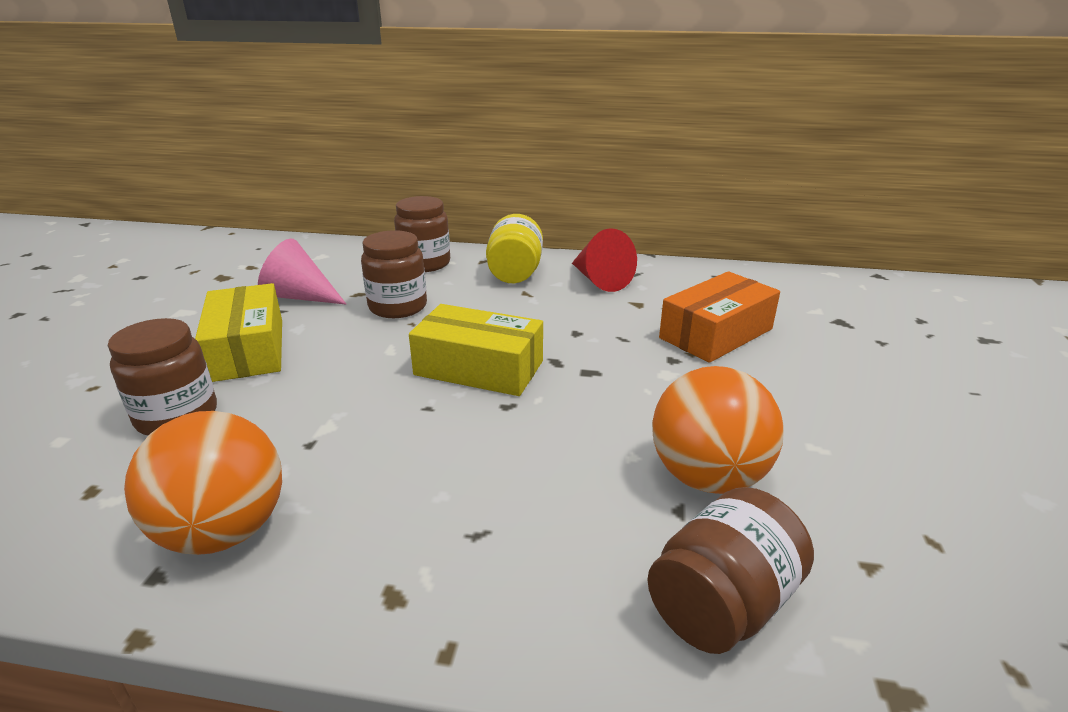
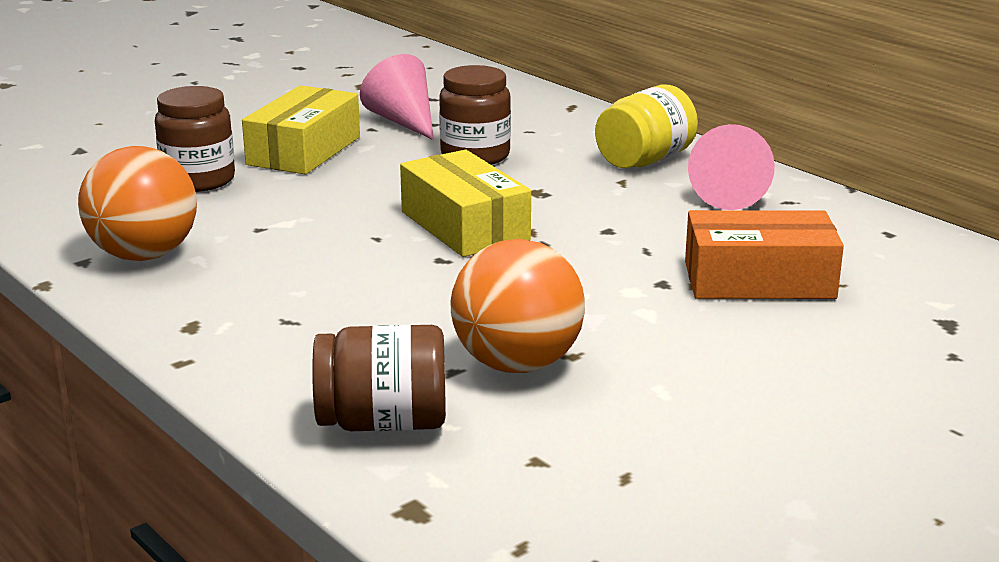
camera: 40 degrees right, 5 degrees down
brown jar [394,196,450,272] -> none
red cone [572,228,637,292] -> pink cone [688,124,775,210]

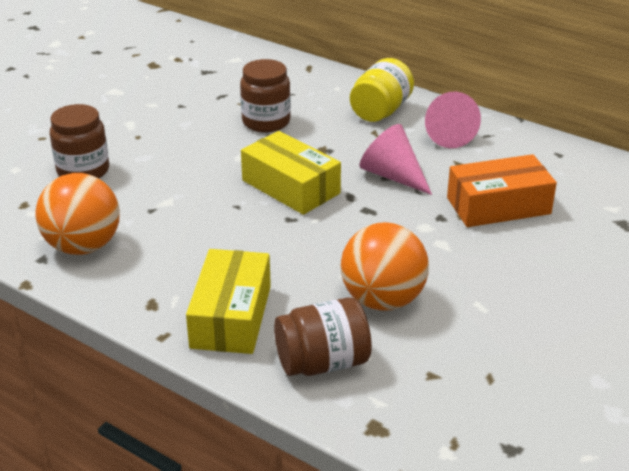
camera: 15 degrees left, 10 degrees up
yellow box [242,85,360,174] -> yellow box moved to [186,249,271,354]
pink cone [360,54,434,140] -> pink cone moved to [360,124,432,195]

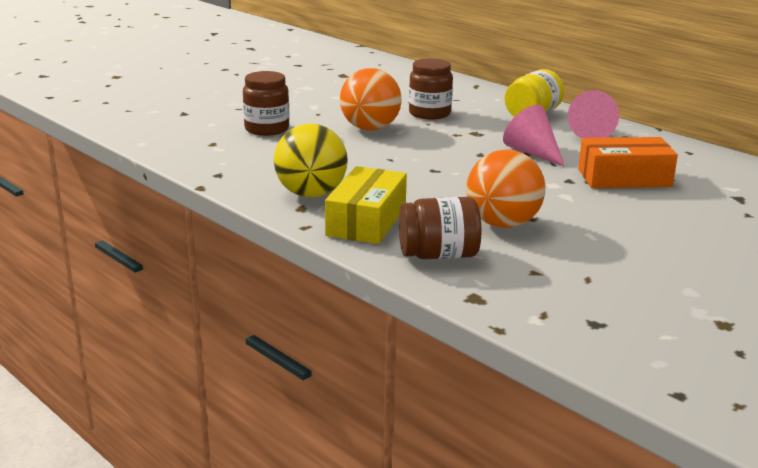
camera: 10 degrees right, 10 degrees down
orange ball [36,173,120,255] -> orange ball moved to [340,68,401,131]
yellow box [241,131,341,215] -> none
none -> yellow ball [274,123,348,197]

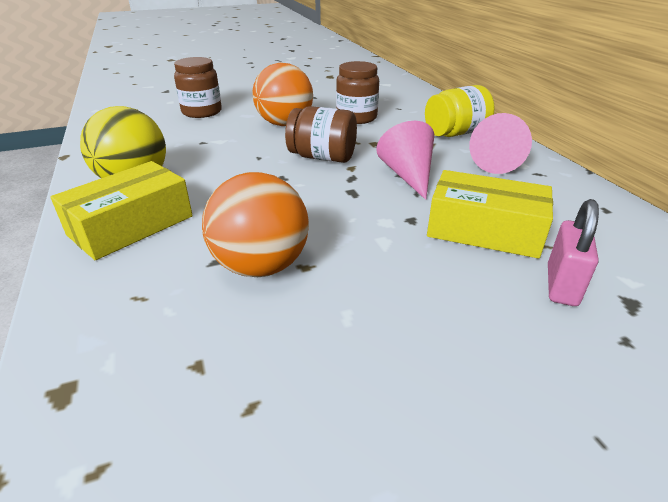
camera: 25 degrees right, 10 degrees up
brown jar [399,197,481,259] -> brown jar moved to [285,106,357,163]
orange box [578,137,678,188] -> yellow box [427,170,553,259]
none -> pink padlock [548,199,599,306]

